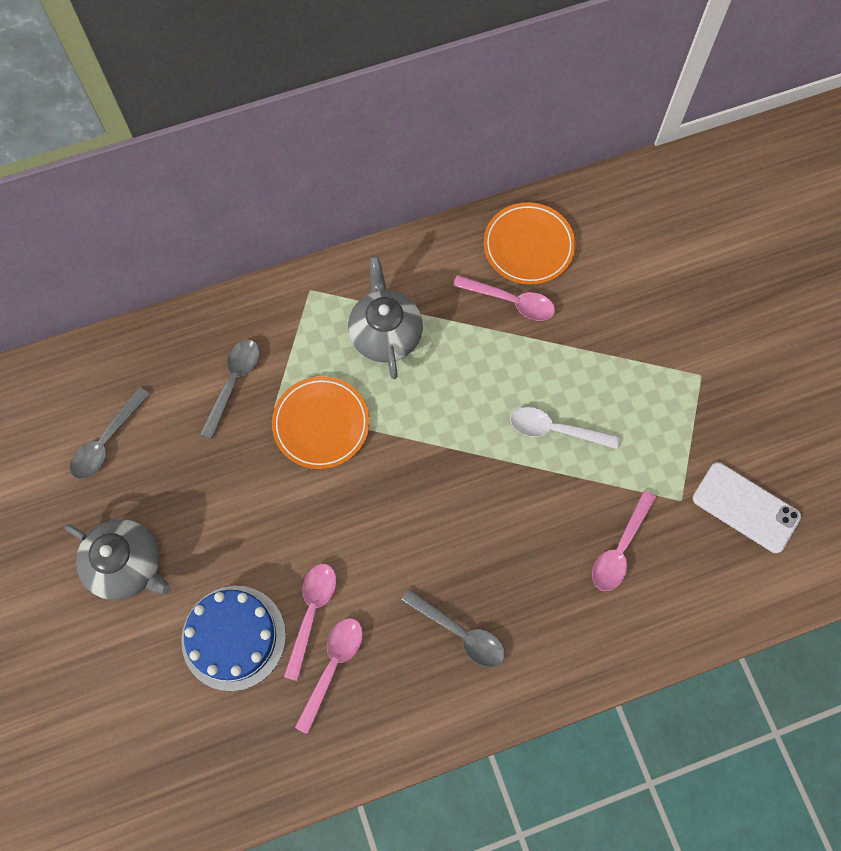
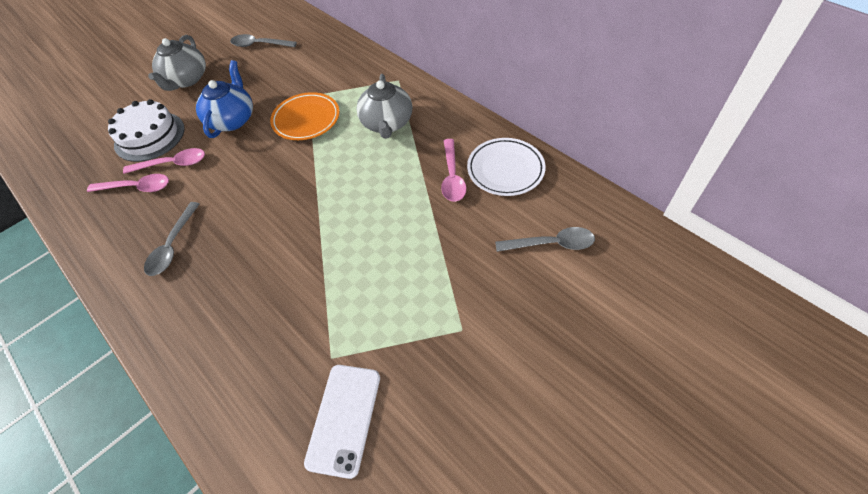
camera: 70 degrees right, 15 degrees down
blue cake [181,586,286,691] -> white cake [108,99,185,162]
grey spoon [200,340,260,439] -> grey spoon moved to [495,227,595,252]
grey teapot [348,256,423,379] -> grey teapot turned 120 degrees clockwise [356,74,412,139]
orange plate [484,202,576,285] -> white plate [467,138,546,196]
white spoon [510,407,620,449] -> none
pink spoon [592,490,657,591] -> none
none -> blue teapot [196,60,253,138]

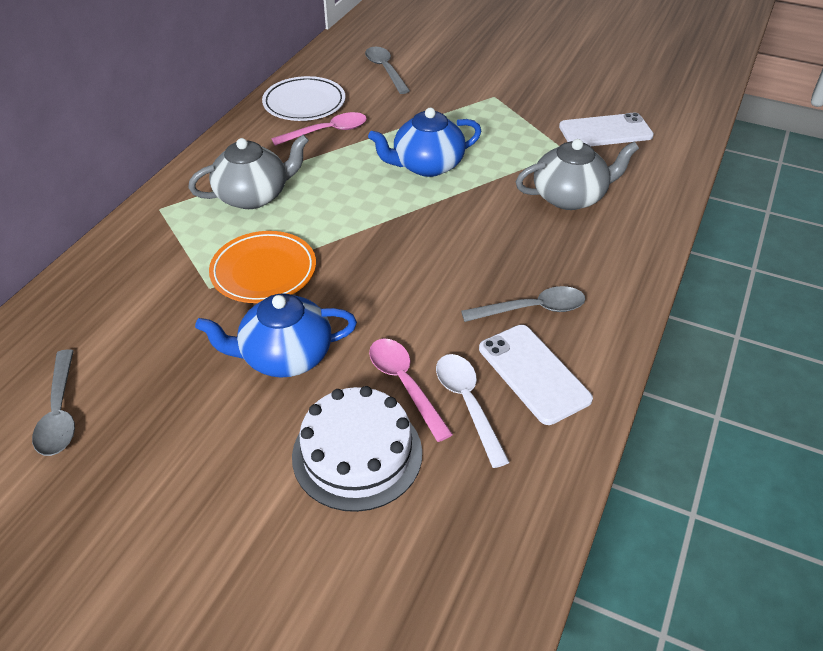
camera: 115 degrees left, 10 degrees down
pink spoon [87,174,169,192] -> white spoon [436,354,510,468]
grey teapot [148,35,206,91] -> grey teapot moved to [516,139,639,210]
none -> blue teapot [368,108,481,177]
none -> white phone [479,325,593,425]

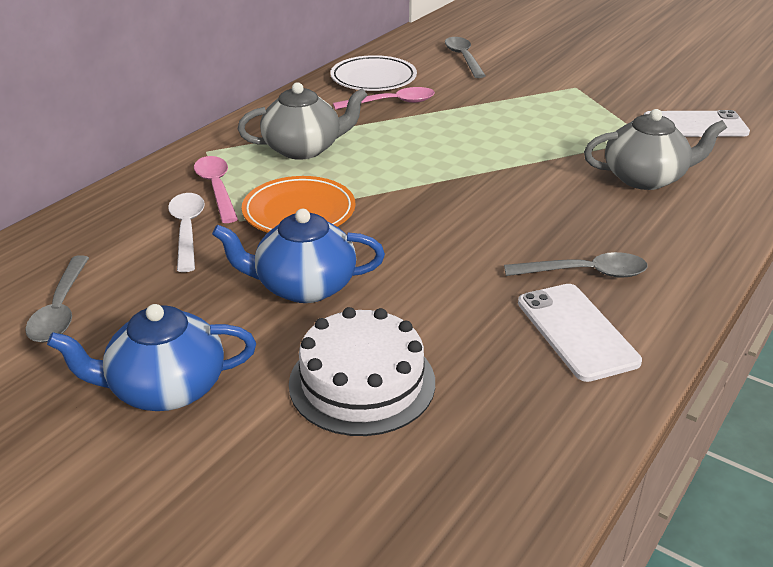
camera: 10 degrees right, 10 degrees down
blue teapot [368,108,481,177] -> blue teapot moved to [47,304,256,411]
pink spoon [369,338,453,442] -> pink spoon moved to [194,156,238,223]
white spoon [436,354,510,468] -> white spoon moved to [168,193,205,272]

